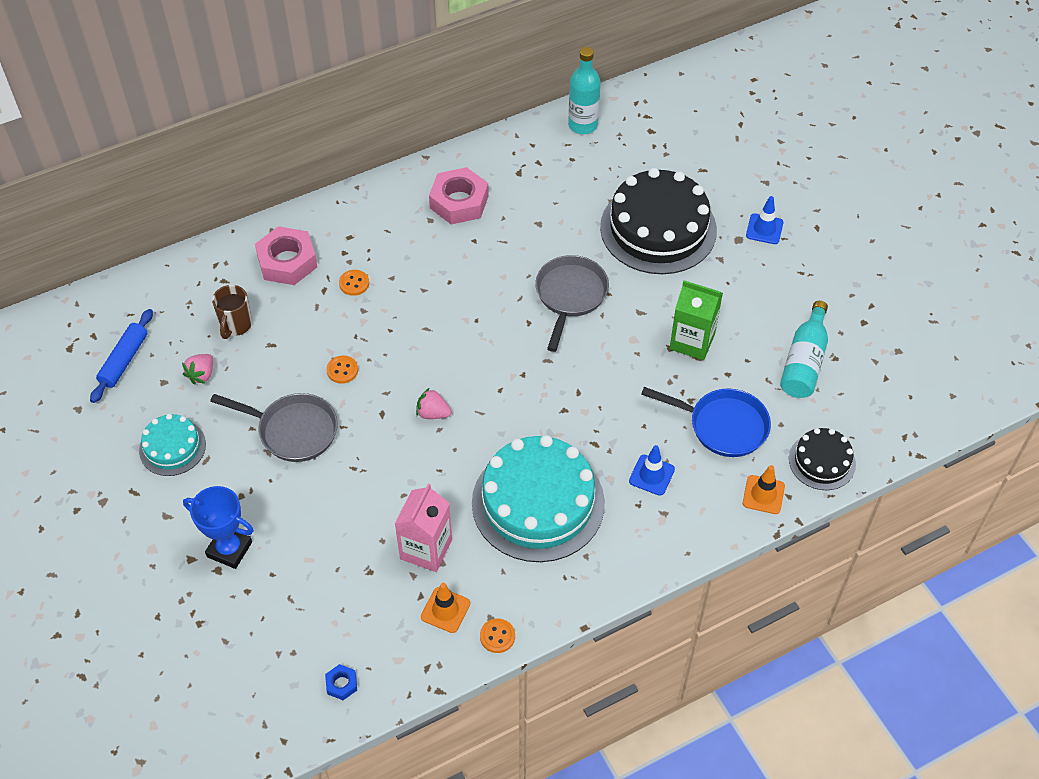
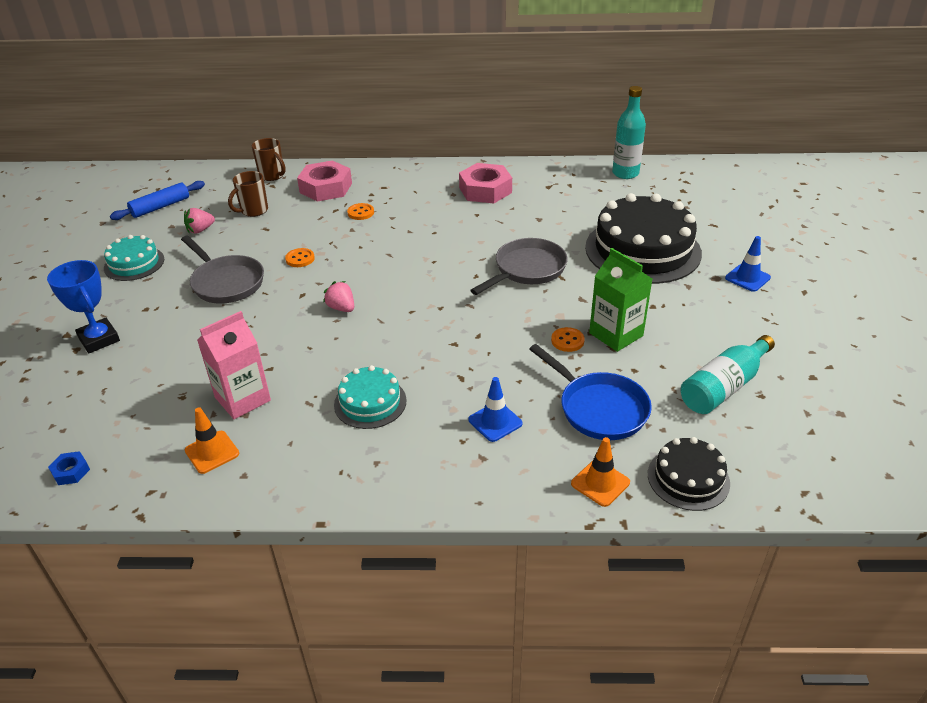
camera: 30 degrees right, 15 degrees down
turquoise cake [472,435,605,562] -> turquoise cake [334,365,407,429], size x0.51
orange button [480,619,515,653] -> orange button moved to [551,327,585,352]
none -> brown mug [252,138,286,181]

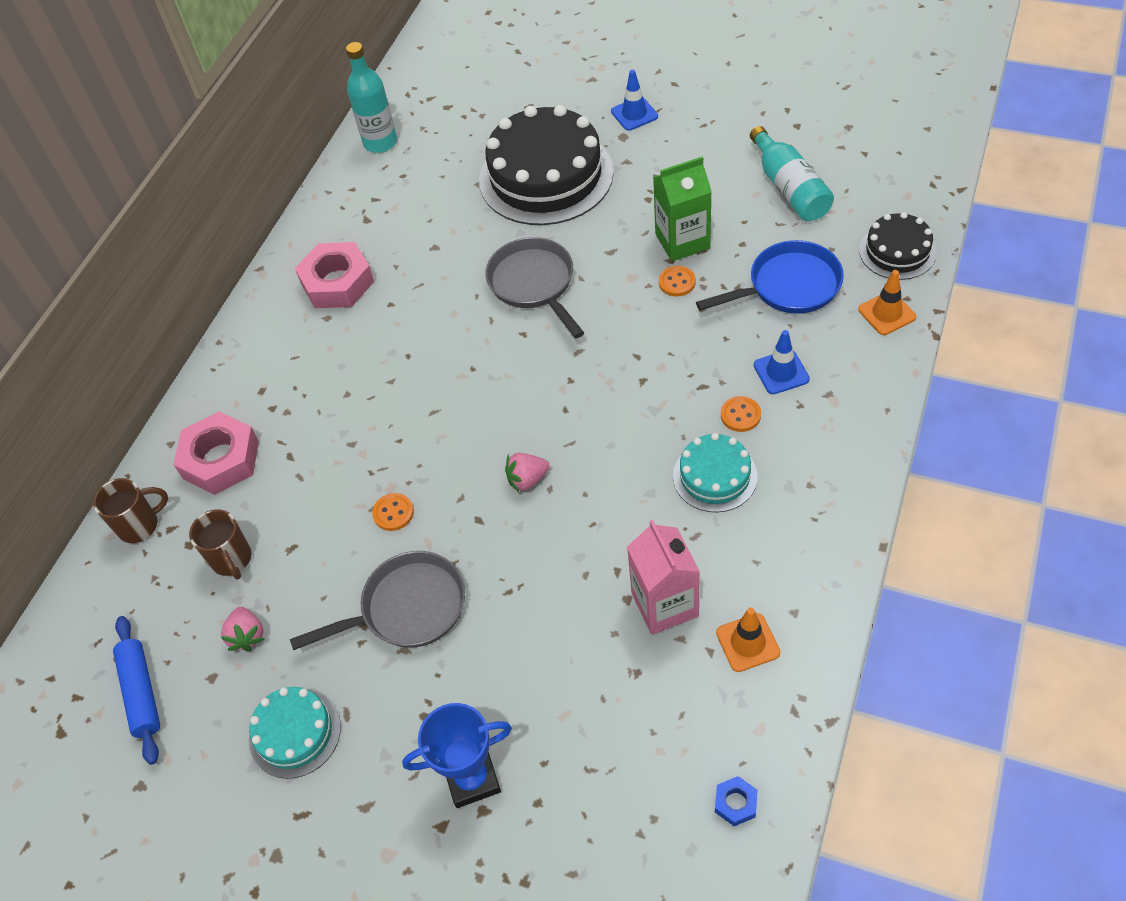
camera: 65 degrees left, 15 degrees up
orange button [347,203,374,220] -> orange button moved to [721,396,761,432]

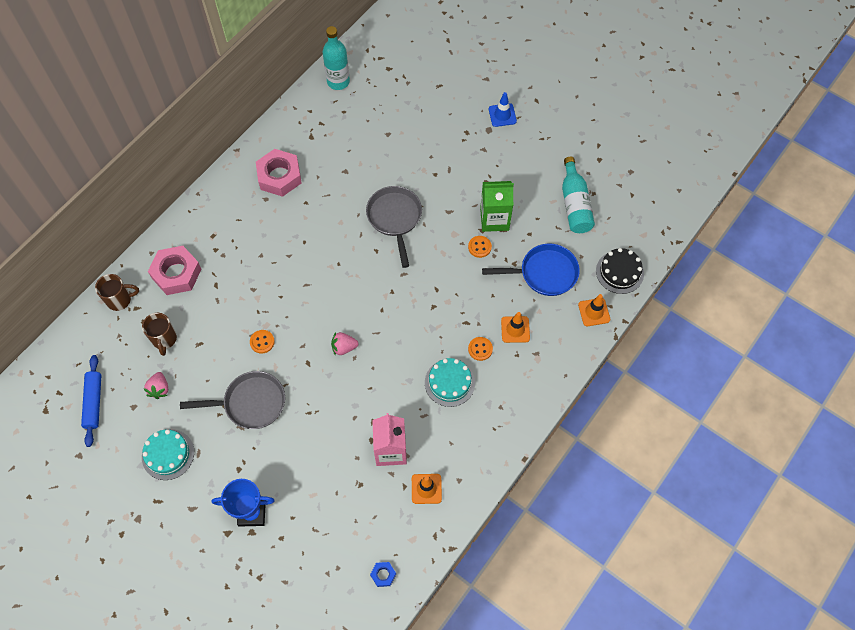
camera: 10 degrees right, 10 degrees up
black cake [479,105,614,225] -> none
blue traffic cone [754,330,810,394] -> orange traffic cone [501,312,530,343]

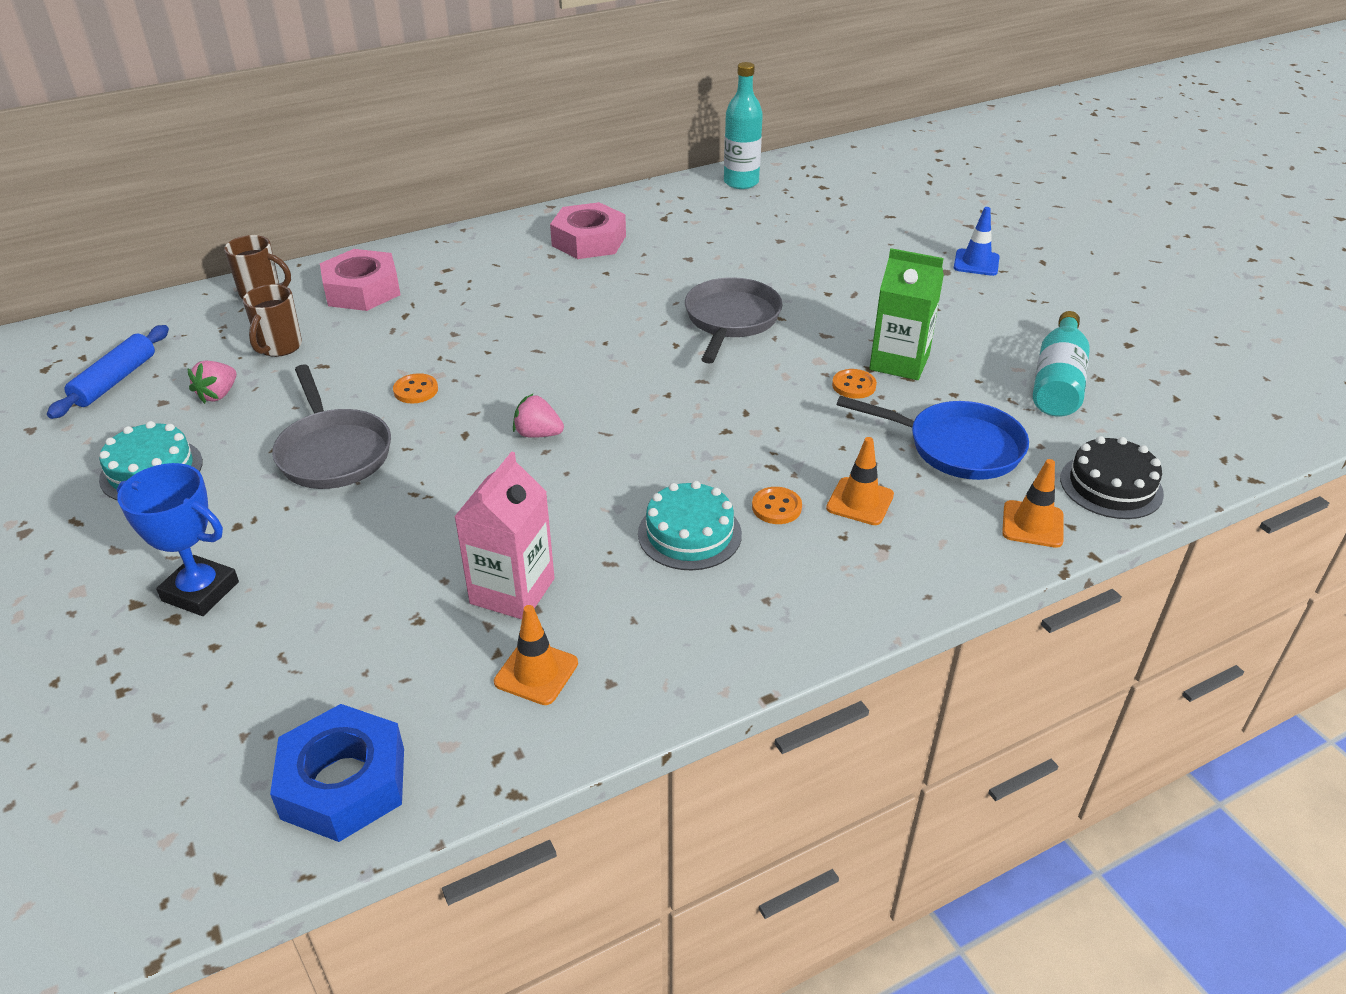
camera: 25 degrees right, 25 degrees down
grey pan [180,371,285,429] -> grey pan turned 45 degrees clockwise [272,364,391,489]
blue nut [370,562,396,587] -> blue nut [270,704,404,842], size x2.21

